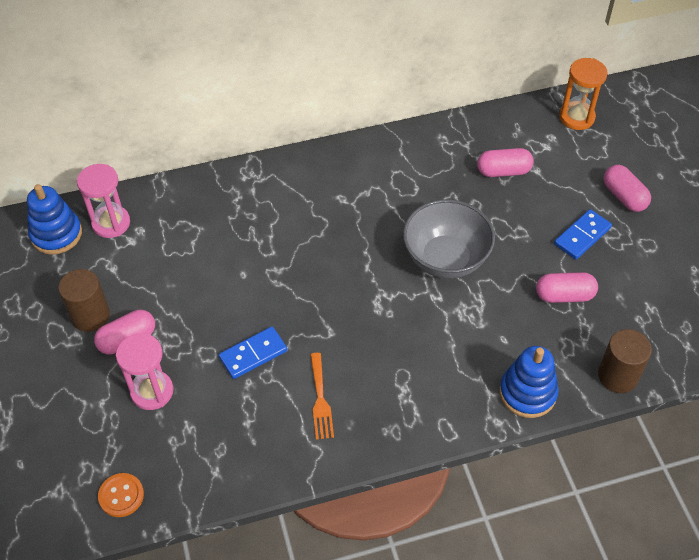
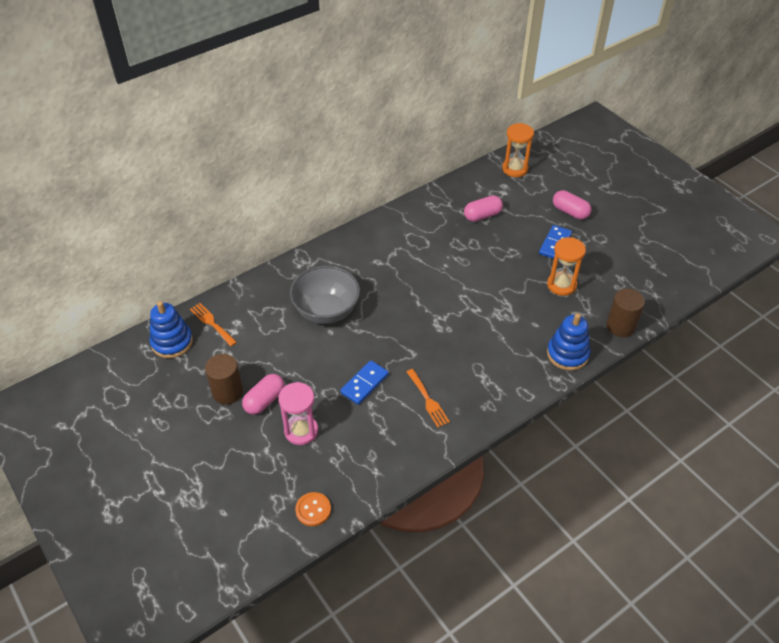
camera: 20 degrees left, 5 degrees down
pink hourglass [77,164,130,238] -> orange fork [190,303,237,346]
grey bowl [403,199,495,279] -> grey bowl moved to [290,266,360,324]
pink capsule [536,272,598,303] -> orange hourglass [547,237,586,296]

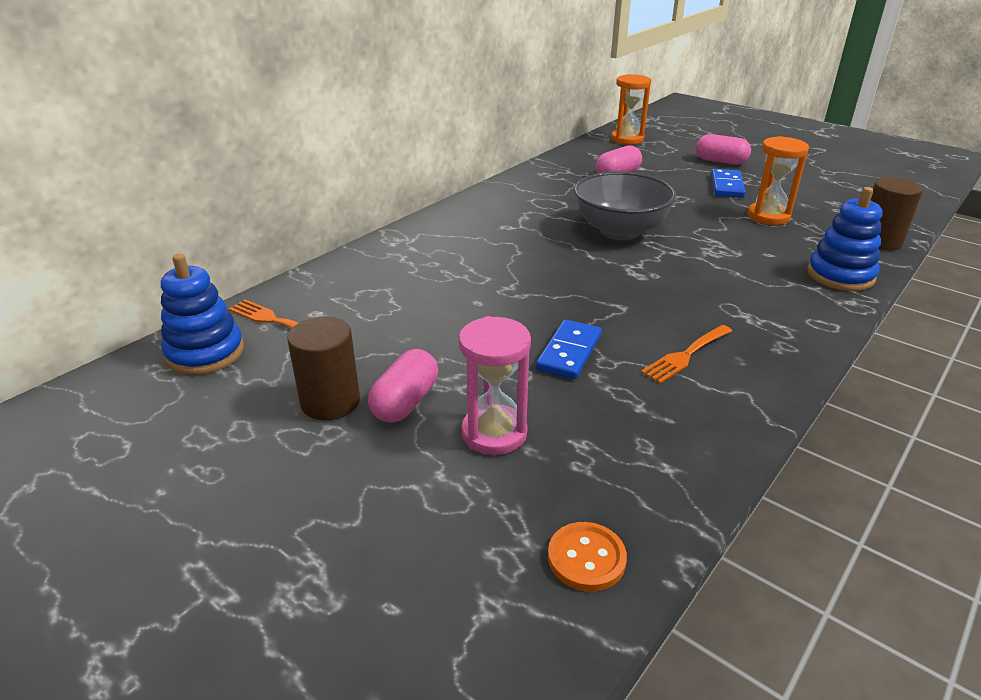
camera: 15 degrees left, 15 degrees down
grey bowl [290,266,360,324] -> grey bowl moved to [574,171,676,240]
orange fork [407,369,450,427] -> orange fork turned 90 degrees clockwise [641,325,732,384]

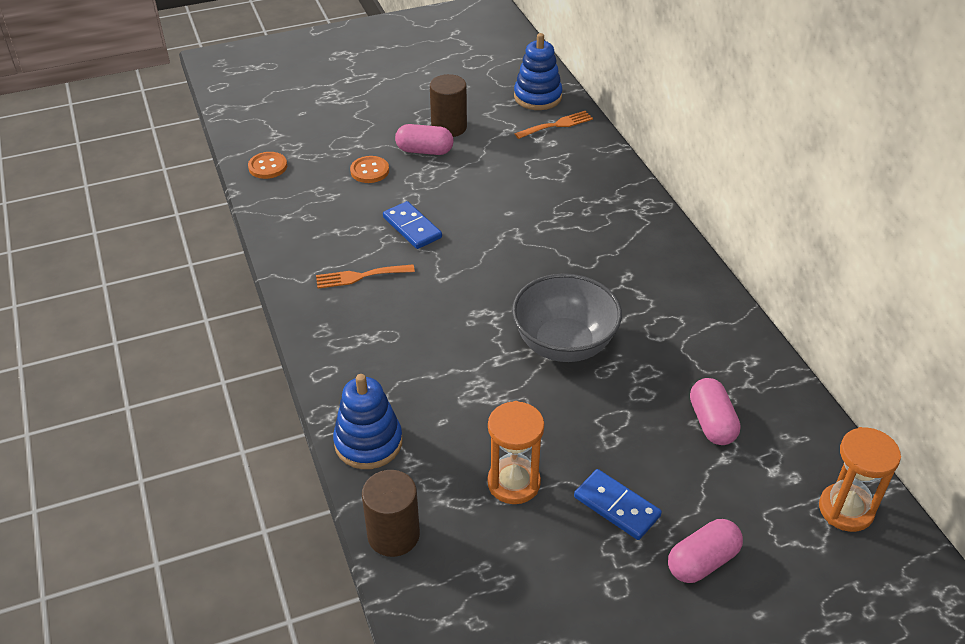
camera: 120 degrees right, 10 degrees up
pink capsule [368,349,438,423] -> pink capsule turned 45 degrees counterclockwise [395,124,454,155]
pink hourglass [459,316,531,455] -> orange button [350,156,389,183]
orange fork [641,325,732,384] -> orange fork turned 90 degrees counterclockwise [316,264,415,289]

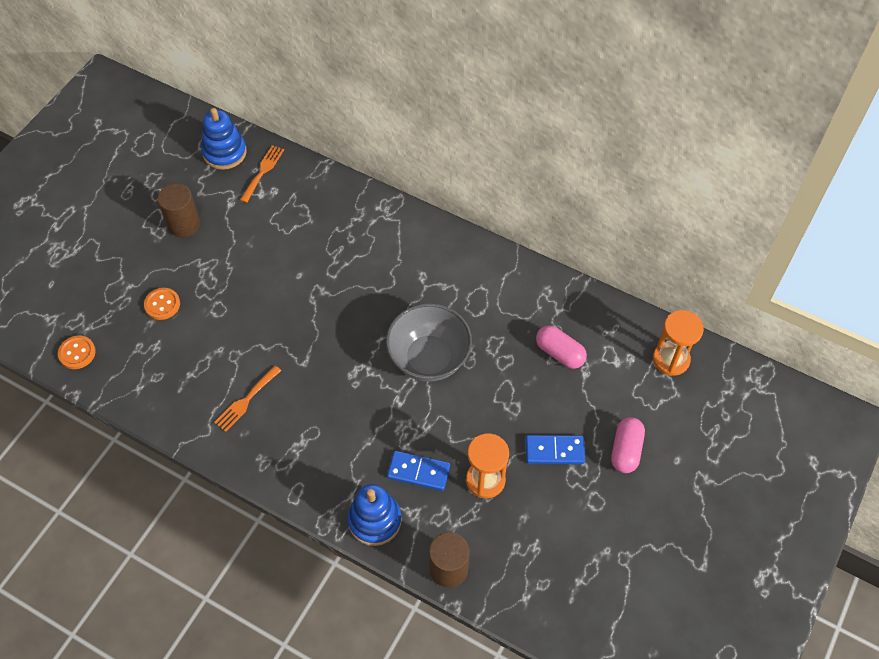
camera: 40 degrees left, 15 degrees up
blue domino [383,201,442,249] -> blue domino moved to [387,451,450,491]
pink capsule [395,124,454,155] -> none

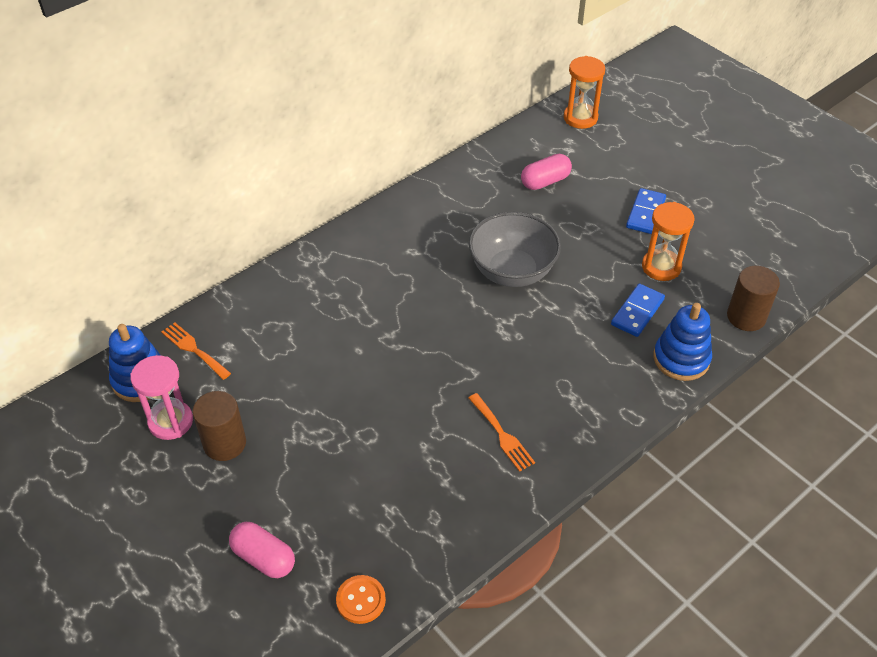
camera: 70 degrees left, 10 degrees down
orange button [144,288,180,320] -> none
pink capsule [611,417,645,473] -> pink capsule moved to [229,522,295,578]
none -> pink hourglass [130,355,193,440]

